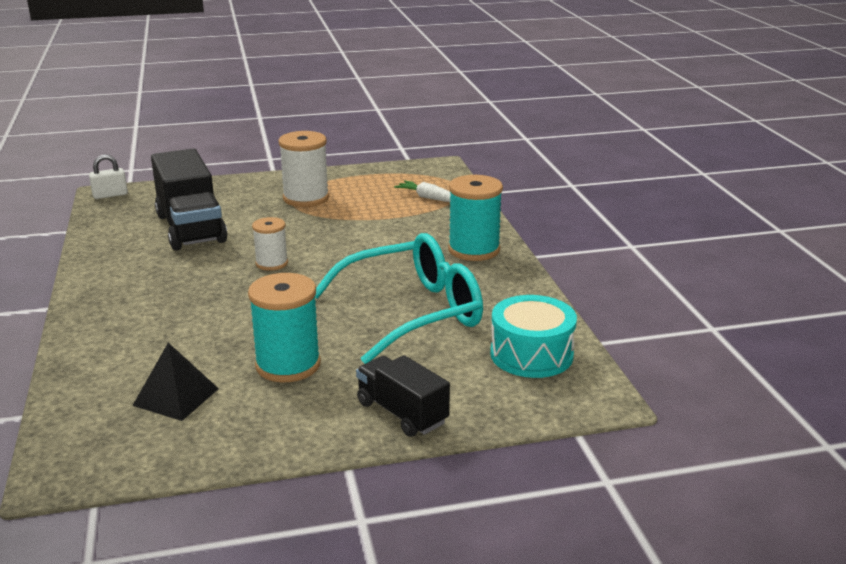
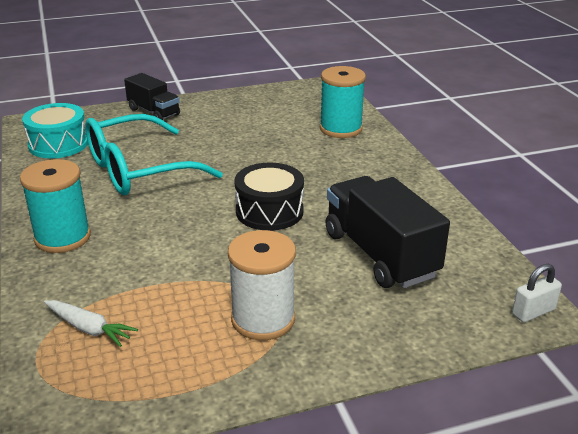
camera: 175 degrees right, 5 degrees up
black pyramid [132,343,219,421] -> none
turquoise spool [248,273,321,382] -> turquoise spool moved to [320,66,366,138]
white spool [252,217,288,271] -> black drum [234,163,304,231]

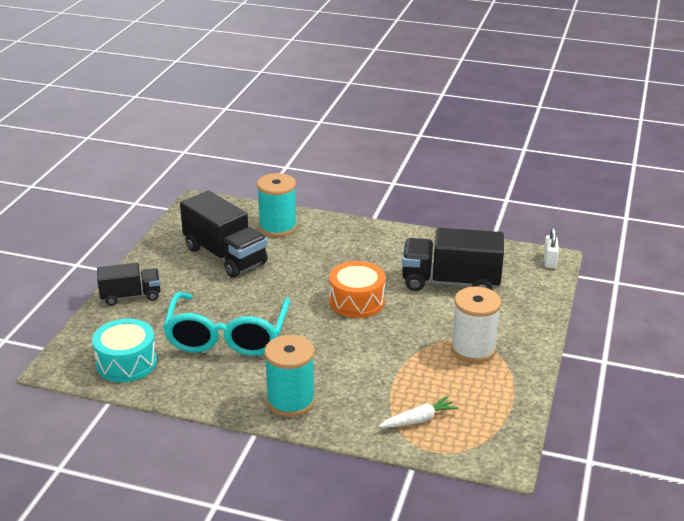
camera: 55 degrees left, 0 degrees up
black drum [234,163,304,231] -> orange drum [329,261,385,318]
none -> black truck [180,190,268,278]

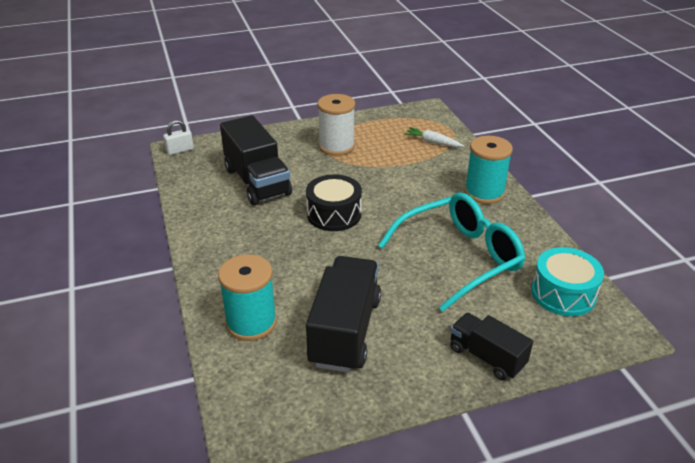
camera: 125 degrees left, 5 degrees up
orange drum [329,261,385,318] -> black drum [306,174,362,231]

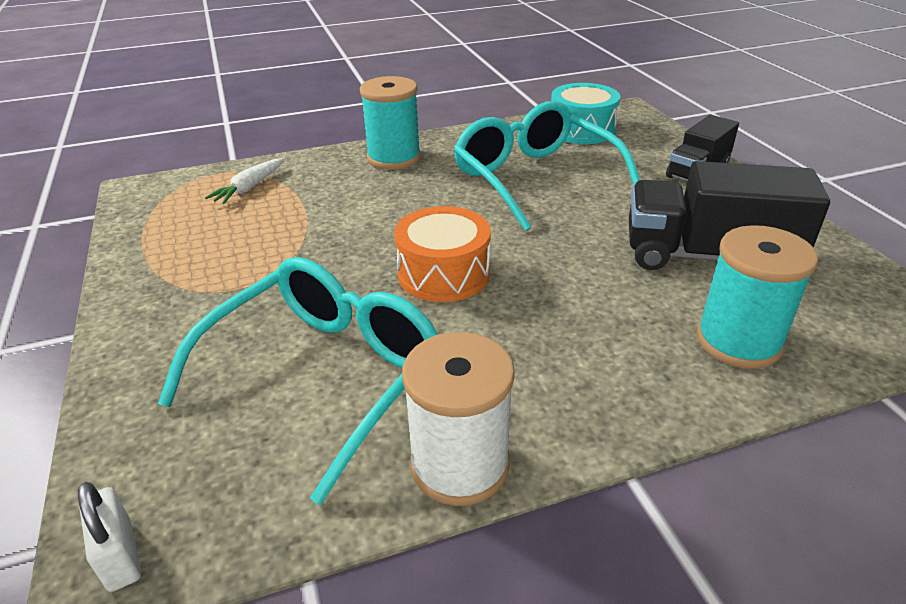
camera: 90 degrees left, 0 degrees up
black truck [220,115,292,205] -> turquoise glasses [158,257,438,505]
black drum [306,174,362,231] -> orange drum [394,206,491,302]
white spool [317,94,355,156] -> white spool moved to [402,332,515,506]

